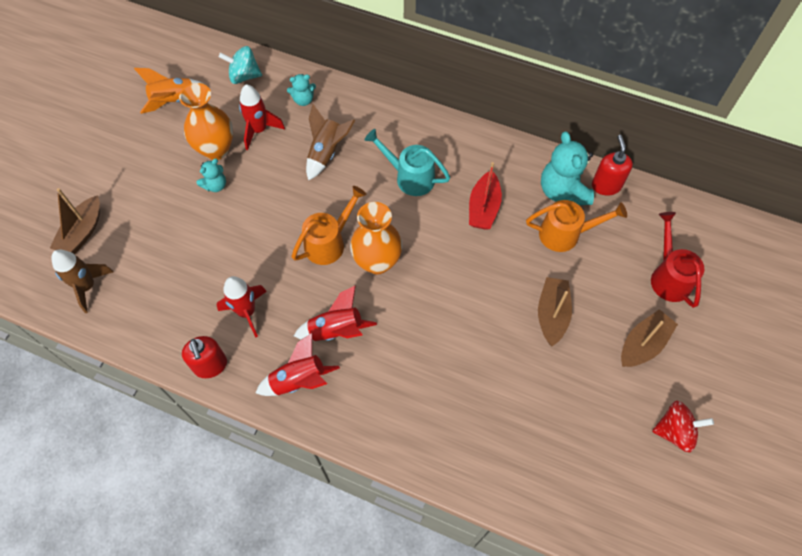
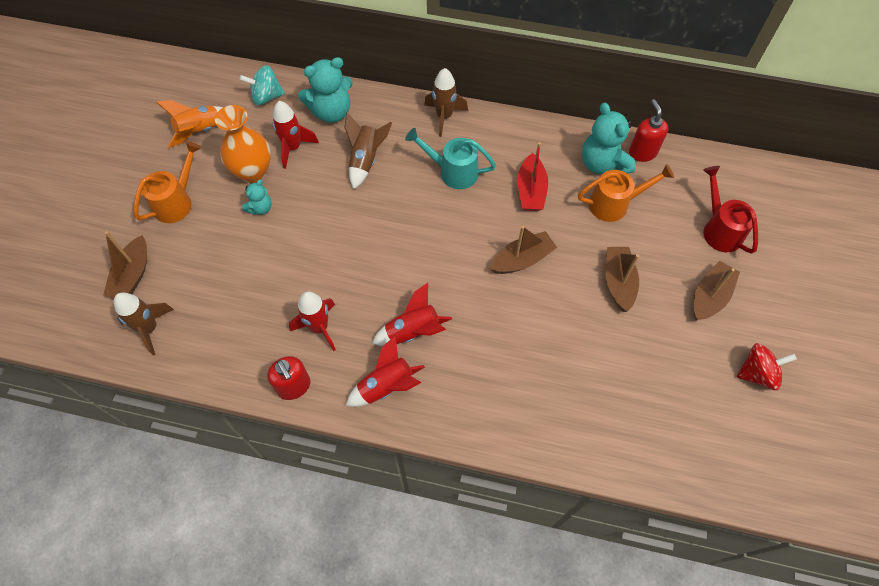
camera: 10 degrees left, 0 degrees up
turquoise teddy bear [287,74,316,106] -> turquoise teddy bear [298,57,353,123], size x1.89
orange watering can [292,186,367,265] -> orange watering can moved to [134,141,201,223]
orange vase [350,202,402,275] -> none
none -> brown rocket [424,68,468,137]
none -> brown boat [490,226,557,274]

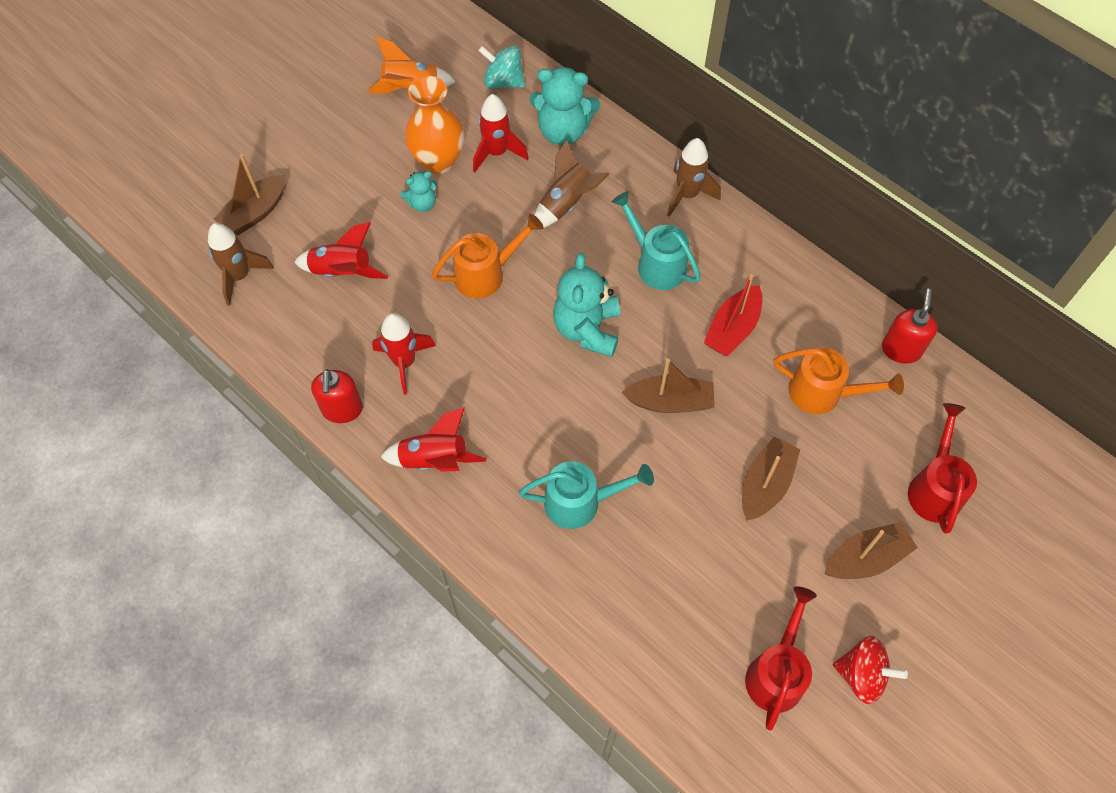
camera: 30 degrees right, 0 degrees up
orange watering can [134,141,201,223] -> orange watering can moved to [432,214,544,299]
red rocket [372,283,452,346] -> red rocket moved to [294,222,388,279]
turquoise teddy bear [582,103,636,174] -> turquoise teddy bear moved to [553,253,620,357]
none -> turquoise watering can [519,461,654,529]
none -> red watering can [745,586,817,731]

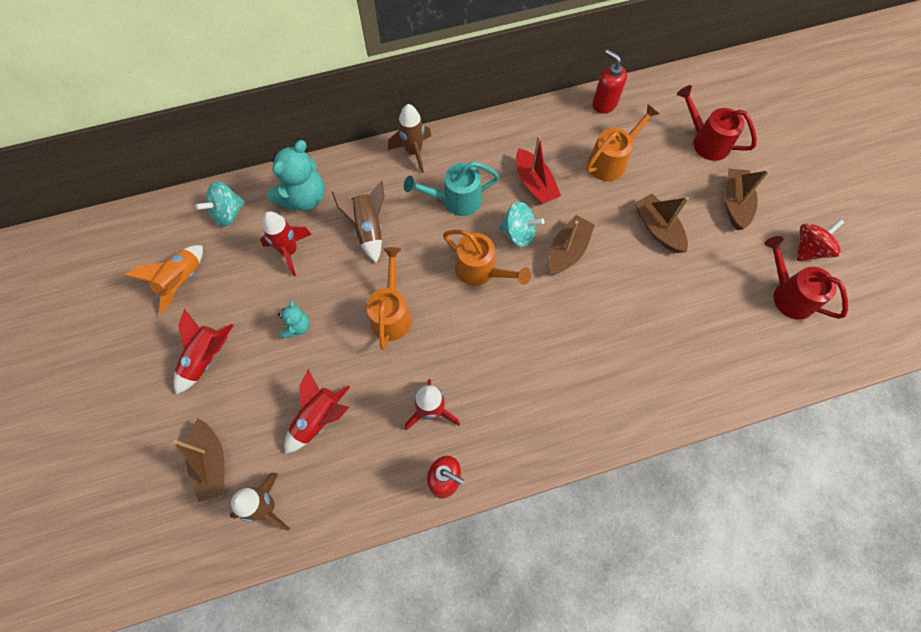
camera: 60 degrees left, 5 degrees up
red rocket [381,408,486,472] -> red rocket moved to [174,309,234,394]
orange vase [405,76,464,174] -> none
turquoise watering can [519,461,654,529] -> none
turquoise teddy bear [553,253,620,357] -> orange watering can [443,229,531,286]
none -> turquoise spinning top [499,202,544,247]

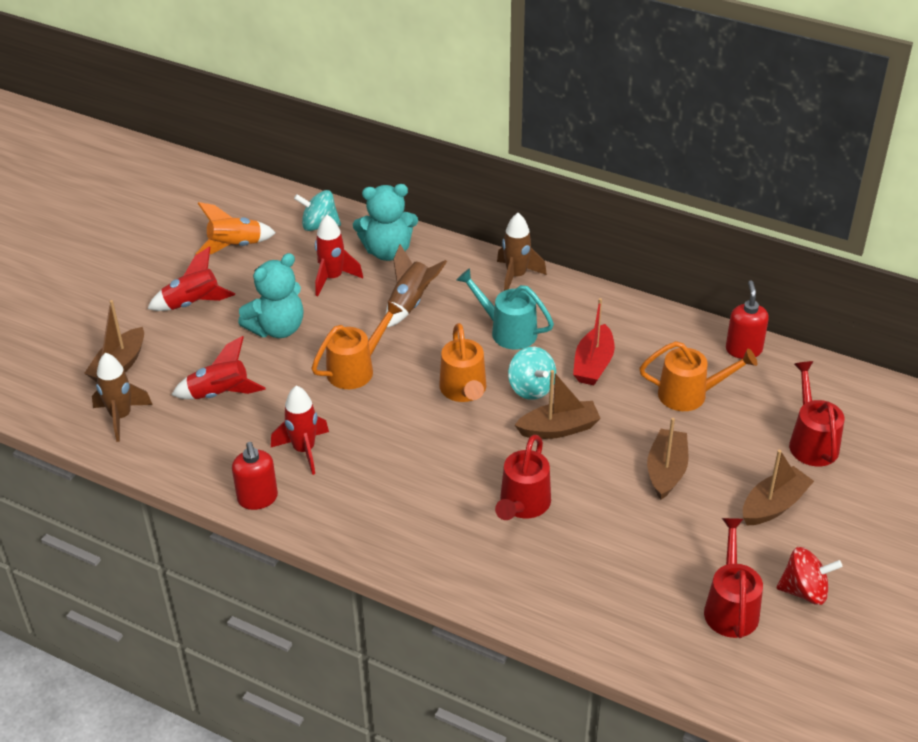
camera: 45 degrees right, 25 degrees down
turquoise teddy bear [278,300,310,339] -> turquoise teddy bear [238,253,304,338], size x1.89
none -> red watering can [495,435,551,520]

